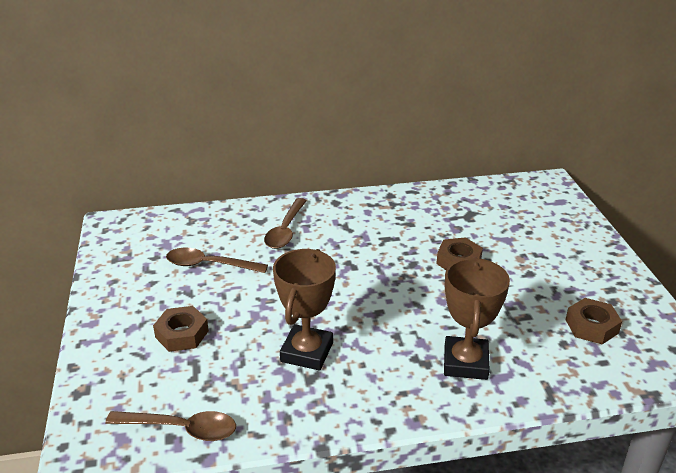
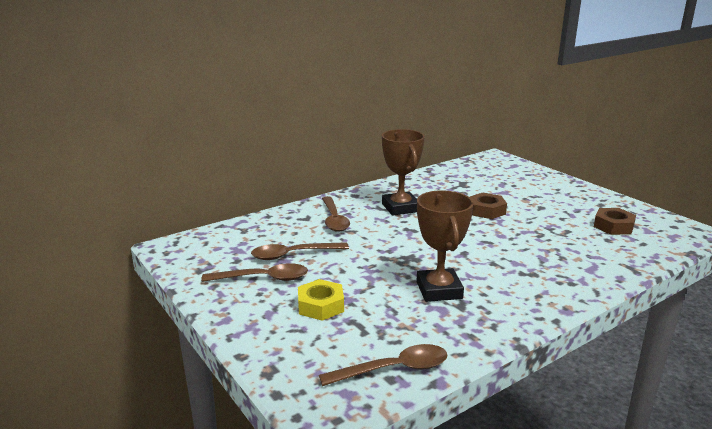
camera: 25 degrees left, 10 degrees down
brown nut [153,306,209,352] -> yellow nut [298,279,344,321]
brown trophy [444,257,510,380] -> brown trophy moved to [382,129,425,216]
none -> brown spoon [201,263,308,282]

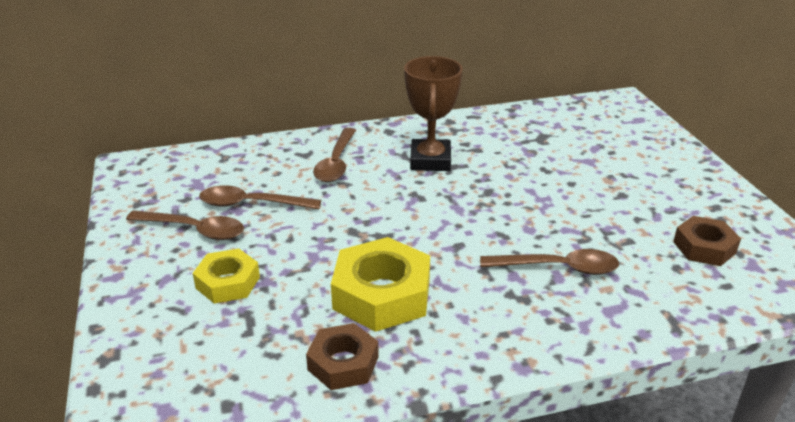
camera: 20 degrees right, 10 degrees up
brown spoon [319,344,448,386] -> brown spoon moved to [480,249,619,275]
brown trophy [416,190,474,302] -> yellow nut [331,237,430,332]
brown nut [470,193,507,219] -> brown nut moved to [306,323,379,390]

